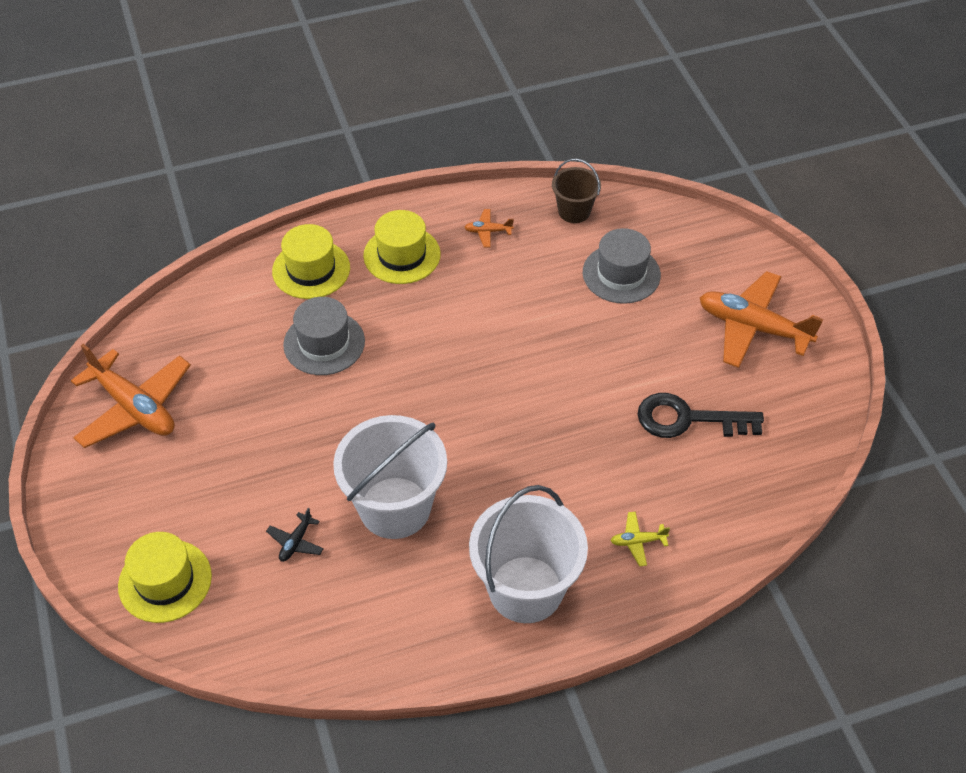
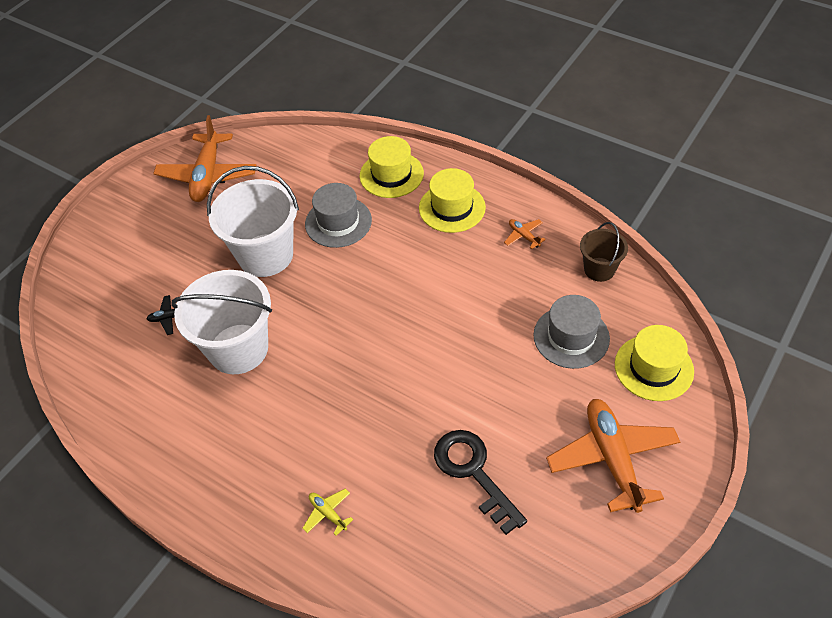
camera: 55 degrees right, 0 degrees up
yellow hat [118,532,212,623] -> yellow hat moved to [615,325,694,401]
white bucket [469,485,588,623] -> white bucket moved to [207,166,299,277]

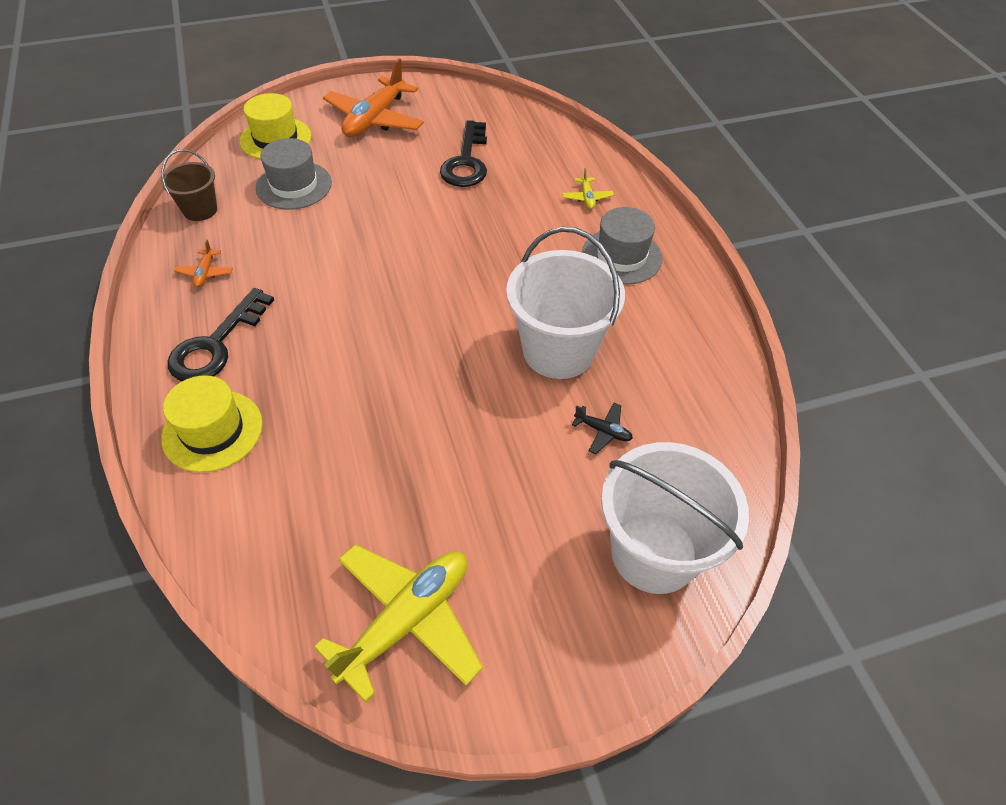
camera: 145 degrees left, 0 degrees up
orange plane [153,115,257,202] -> yellow plane [314,544,483,703]
white bucket [207,166,299,277] -> white bucket moved to [601,442,749,594]
grey hat [305,183,372,248] -> grey hat moved to [582,207,662,285]
yellow hat [419,168,486,233] -> black key [168,288,274,381]

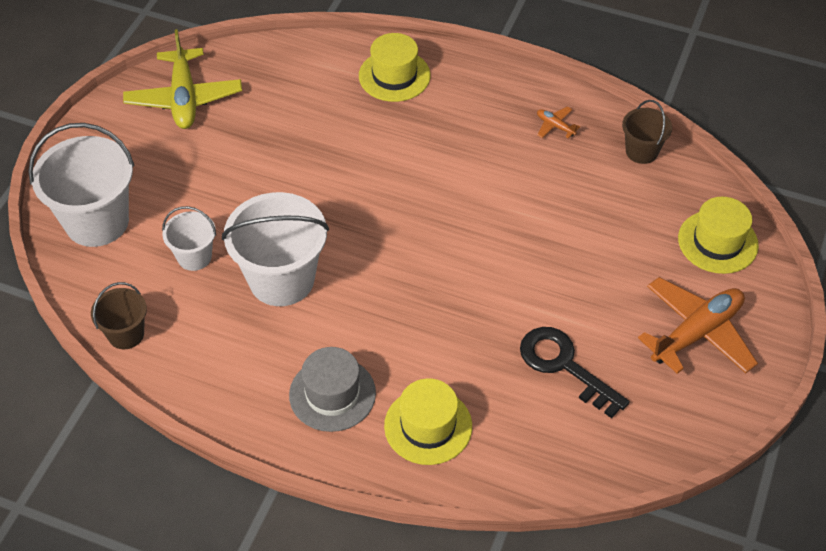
camera: 130 degrees right, 0 degrees up
black key [168,288,274,381] -> none
grey hat [256,138,332,210] -> none
orange plane [323,58,424,137] -> orange plane turned 75 degrees clockwise [638,277,758,374]
yellow plane [562,168,614,209] -> yellow hat [384,378,472,465]
black plane [572,403,633,454] -> white bucket [162,206,216,271]
none -> brown bucket [91,282,147,349]

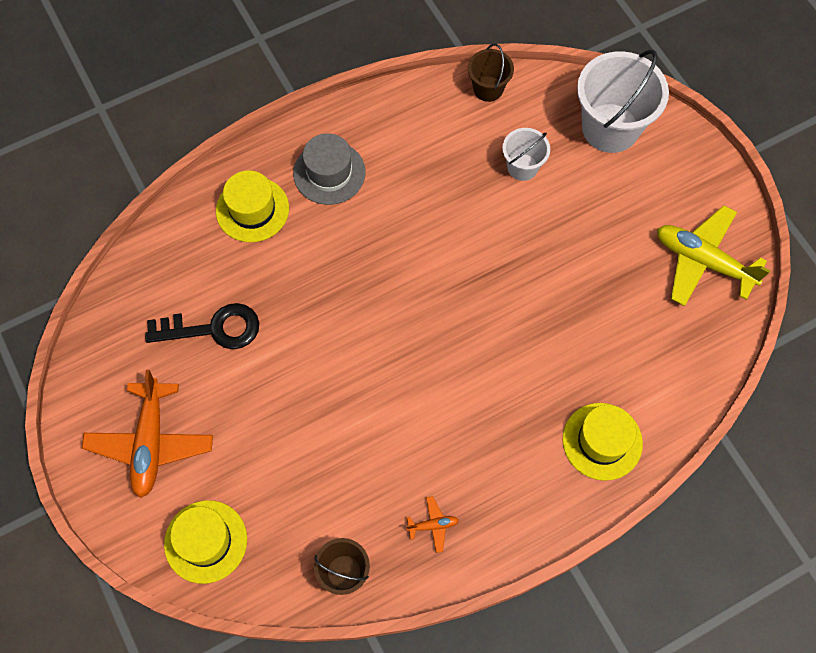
camera: 130 degrees right, 15 degrees up
white bucket [222,192,329,306] -> none

